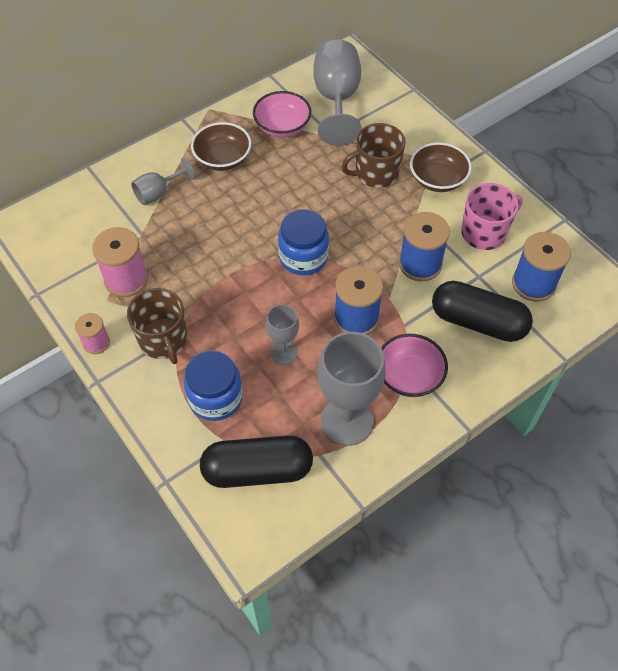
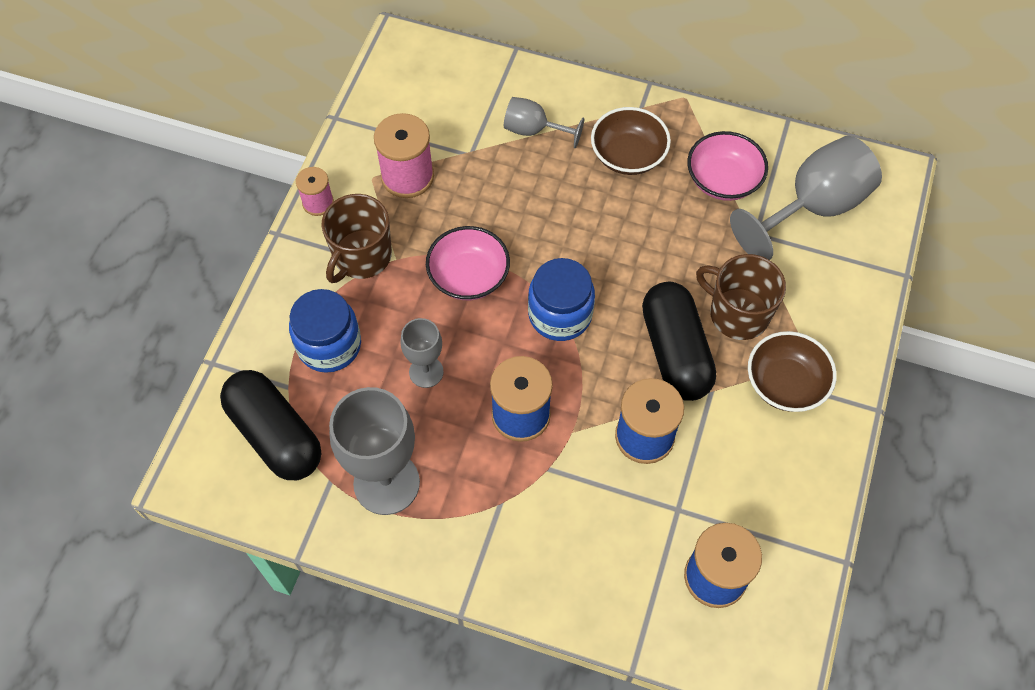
camera: 55 degrees right, 5 degrees up
pink bowl [381,334,448,397] -> pink bowl moved to [426,226,510,300]
black capsule [432,281,533,342] -> black capsule moved to [642,282,716,401]
pink mug [461,183,523,250] -> none

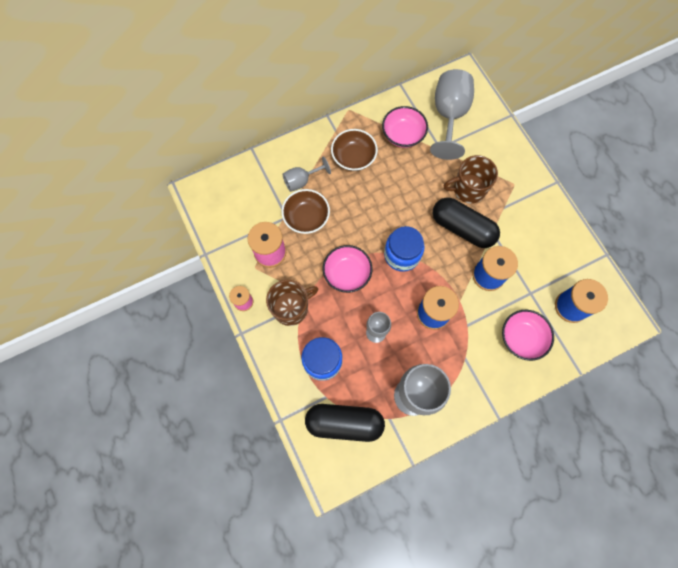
camera: 45 degrees left, 10 degrees up
brown mug [321,194,392,283] -> brown mug turned 105 degrees counterclockwise [266,280,318,326]
brown bowl [748,331,837,412] -> brown bowl moved to [282,189,330,234]
none -> pink bowl [502,310,554,361]

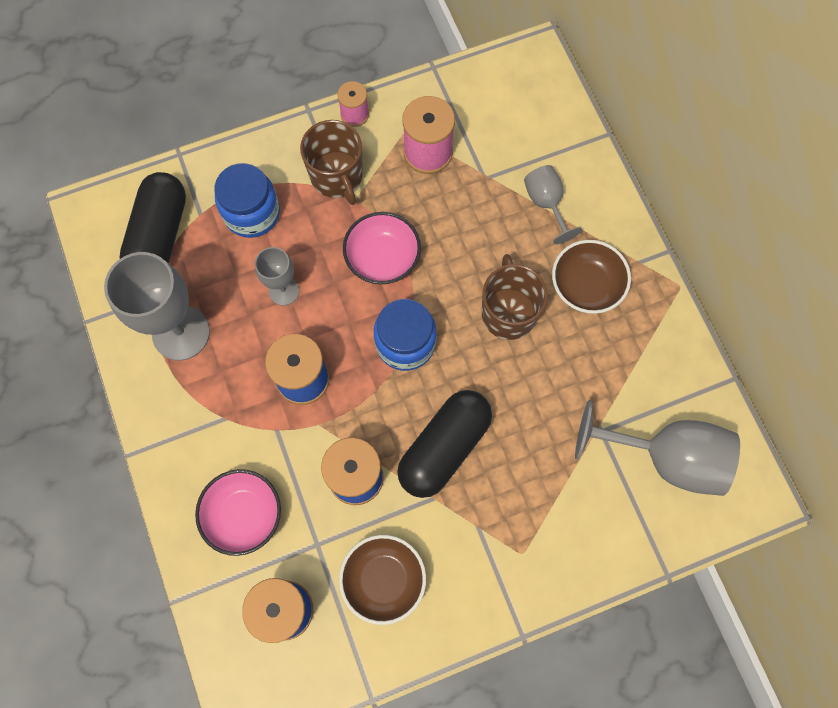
camera: 95 degrees right, 0 degrees up
brown bowl [282,189,330,234] -> brown bowl moved to [339,535,426,625]
pink bowl [382,106,428,148] -> none
brown mug [444,155,498,204] -> brown mug moved to [482,254,548,340]

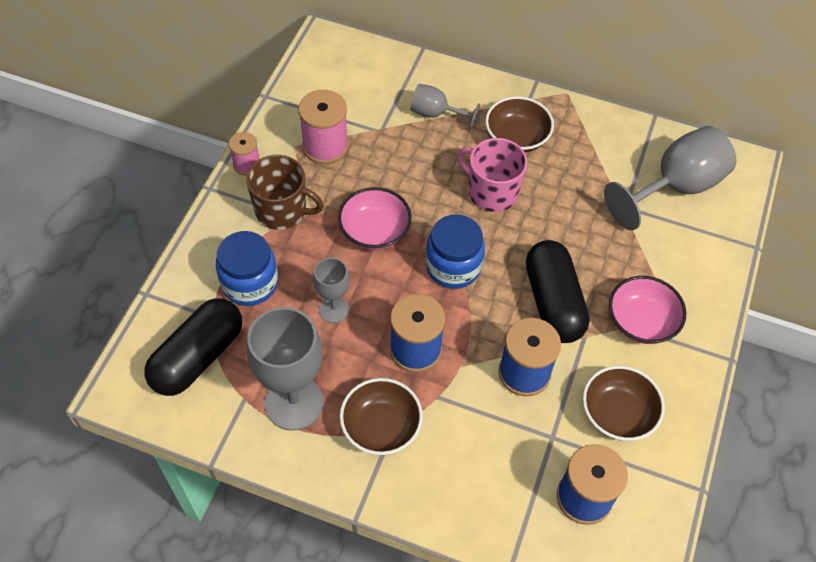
camera: 50 degrees left, 15 degrees down
black capsule [120,172,186,263] -> black capsule turned 75 degrees clockwise [144,298,242,396]
pink bowl [195,469,281,556] -> pink bowl moved to [609,276,686,344]
brown mug [482,254,548,340] -> pink mug [457,138,527,212]
none -> brown bowl [340,378,423,455]

